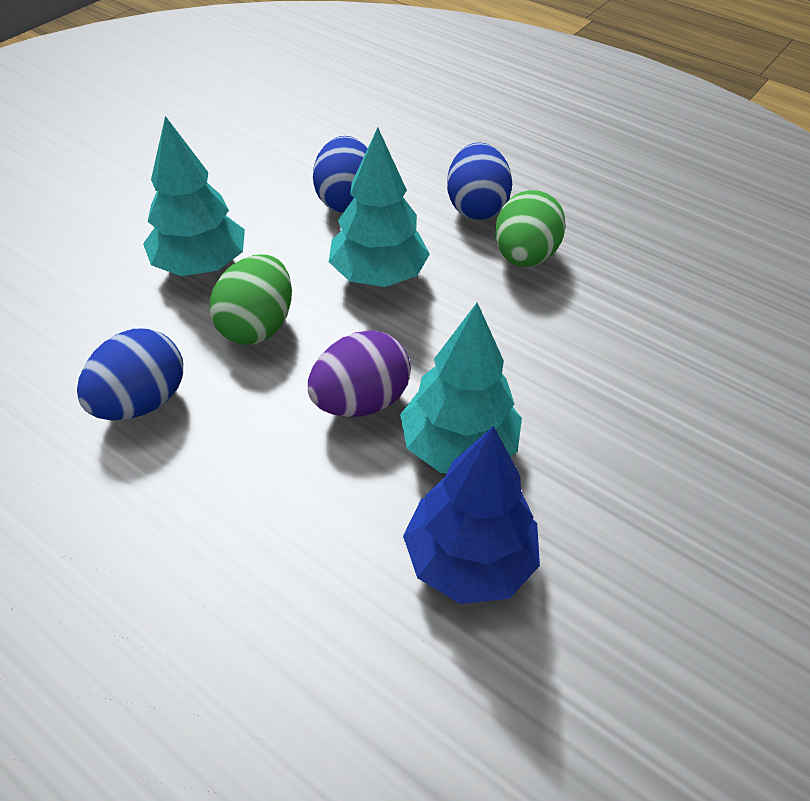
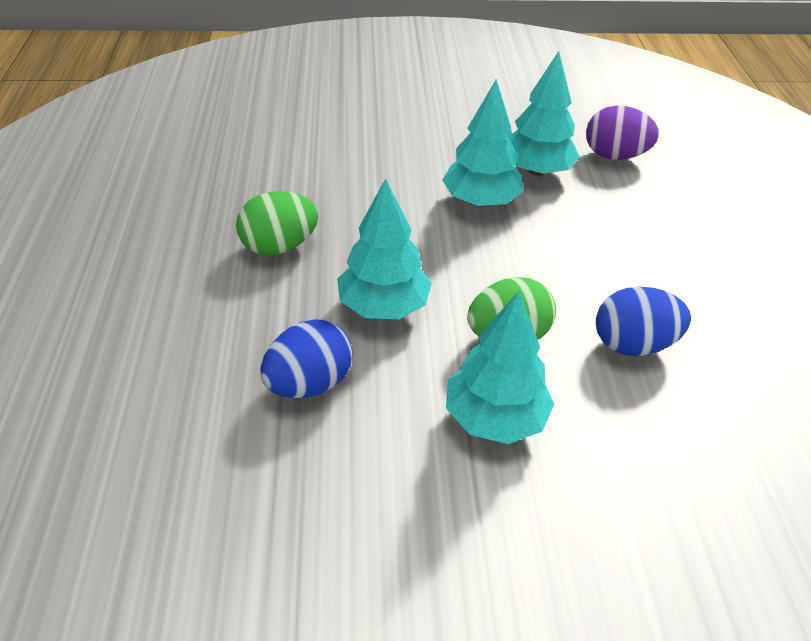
camera: 130 degrees left, 5 degrees down
purple egg [308,330,411,417] -> purple egg moved to [586,106,659,160]
blue tree [403,426,540,604] -> turquoise tree [508,51,580,176]
blue egg [447,142,512,220] -> none

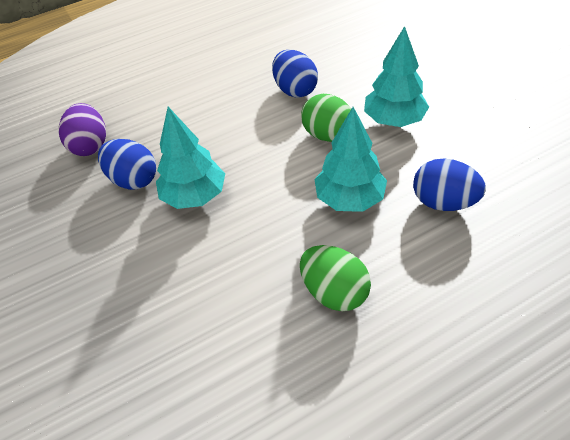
camera: 110 degrees left, 5 degrees up
turquoise tree [508,51,580,176] -> blue egg [98,139,156,190]

